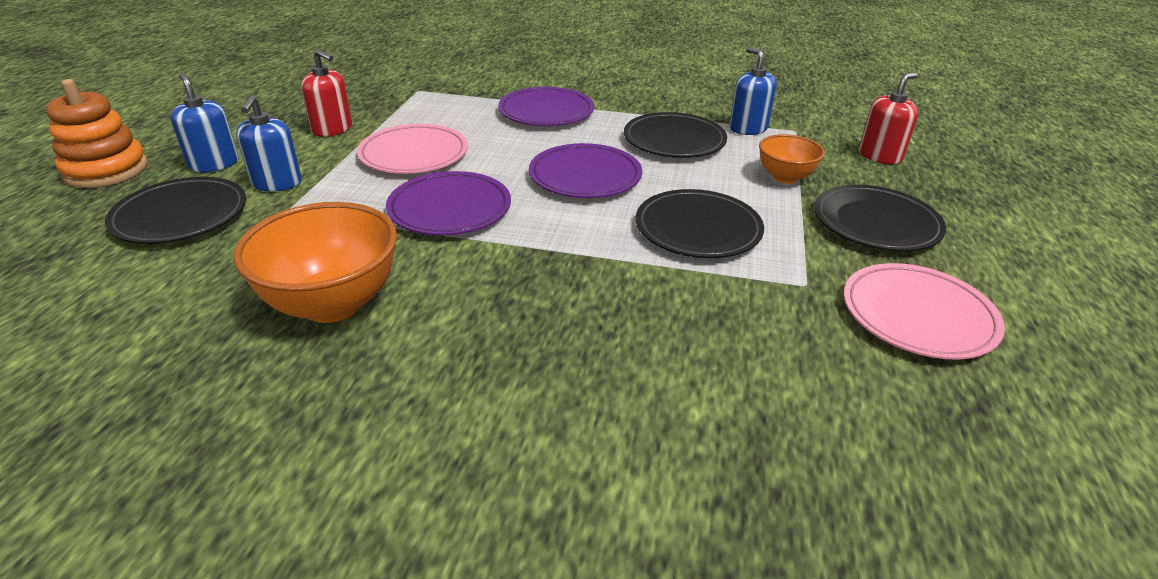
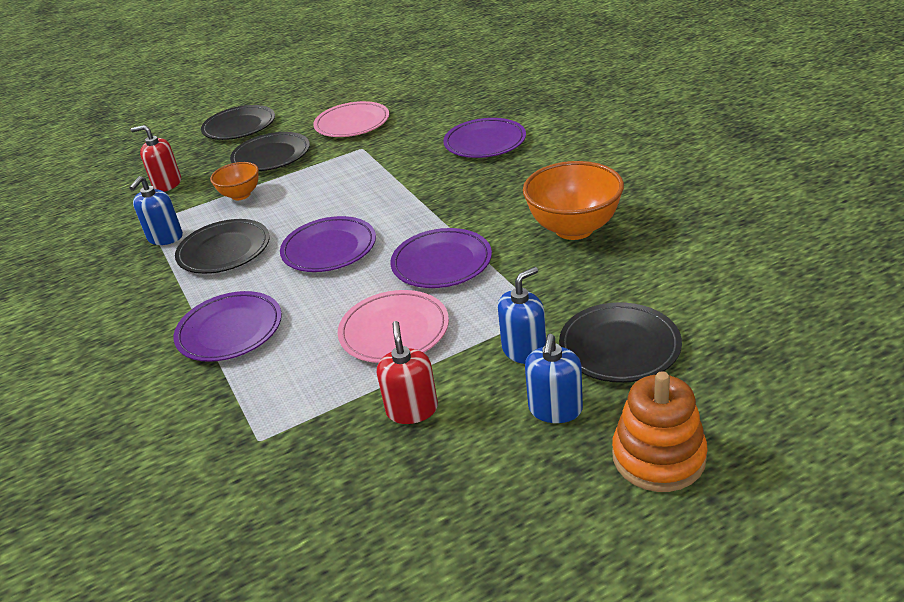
camera: 125 degrees left, 0 degrees up
black plate [636,189,764,258] -> black plate moved to [201,105,275,140]
none -> purple plate [443,118,526,158]

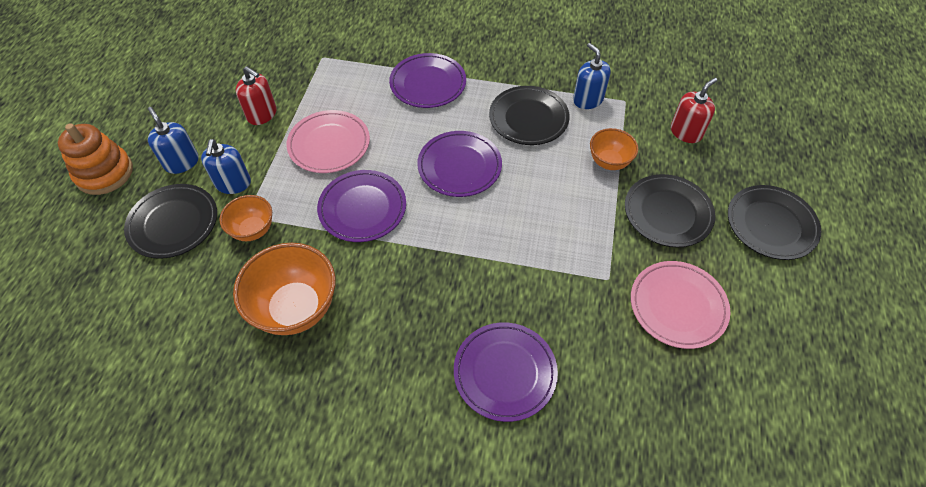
camera: 125 degrees right, 20 degrees up
none -> orange bowl [220,195,272,241]

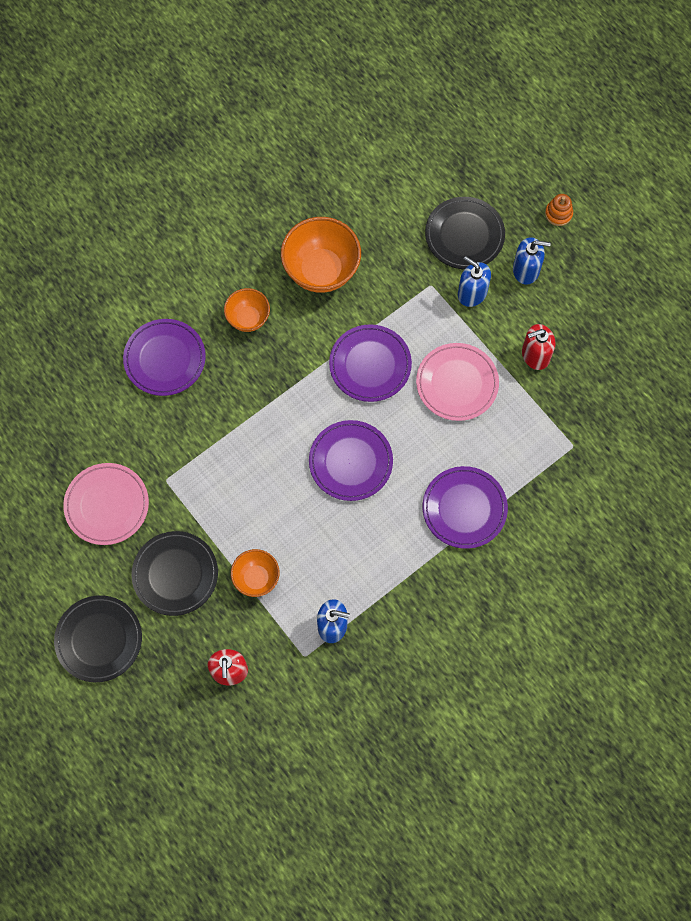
camera: 130 degrees right, 15 degrees up
orange stacking toy [58,123,133,195] -> orange stacking toy [545,194,573,226], size x0.53
orange bowl [220,195,272,241] -> orange bowl moved to [224,288,270,332]
black plate [489,86,570,145] -> none

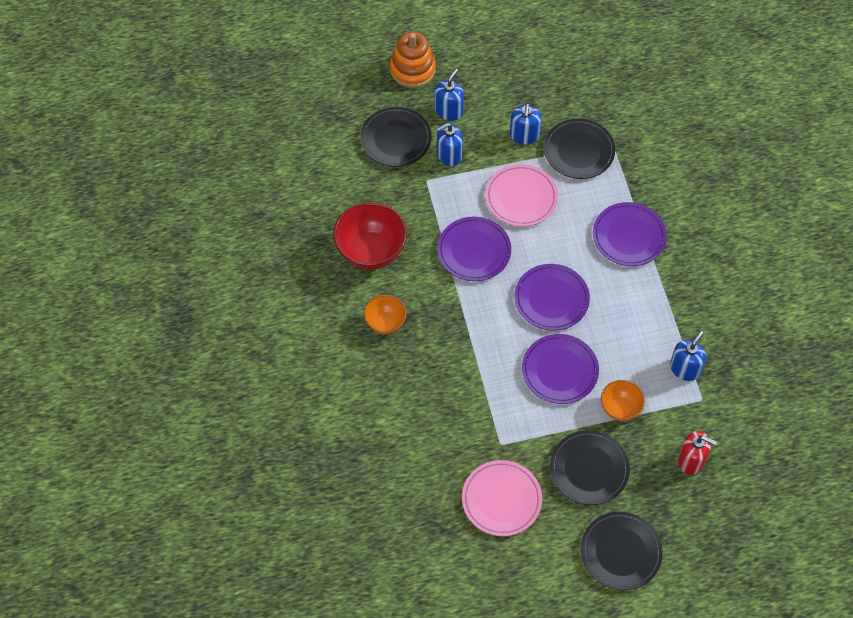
camera: 65 degrees left, 10 degrees down
purple plate [123,319,206,396] -> purple plate moved to [522,334,599,404]
orange bowl [281,217,361,293] -> red bowl [333,202,407,270]
red soap dispenser [522,324,555,370] -> blue soap dispenser [510,103,542,145]
orange stacking toy [545,194,573,226] -> orange stacking toy [390,32,436,88], size x1.90
none -> black plate [544,119,615,179]

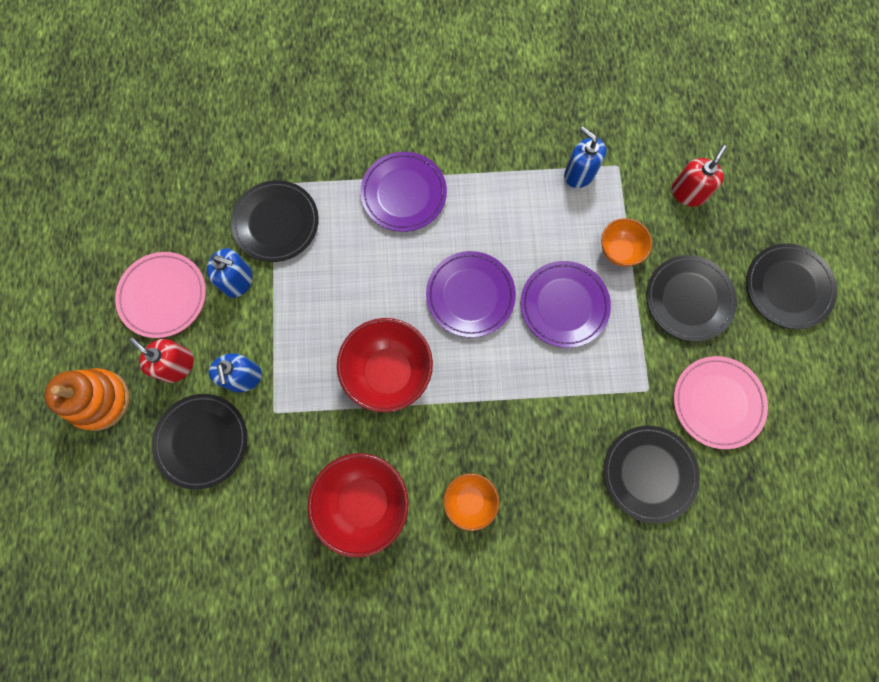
camera: 80 degrees left, 15 degrees up
blue soap dispenser [435,69,464,121] -> red soap dispenser [130,338,194,383]
purple plate [437,217,511,281] -> red bowl [337,318,433,413]
pink plate [485,164,558,226] -> pink plate moved to [115,252,206,338]
none -> black plate [603,426,700,524]

